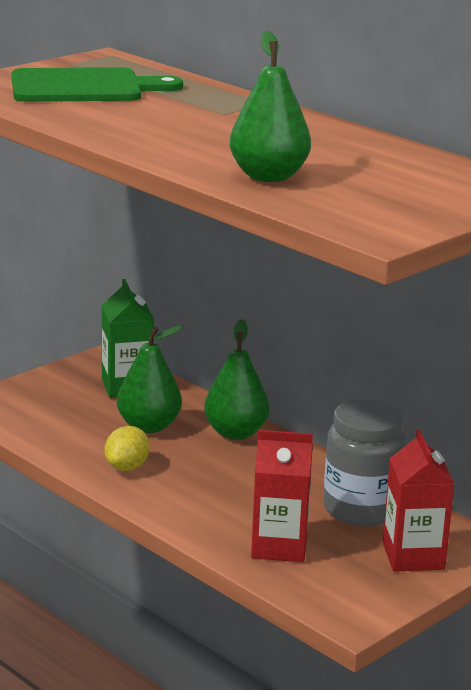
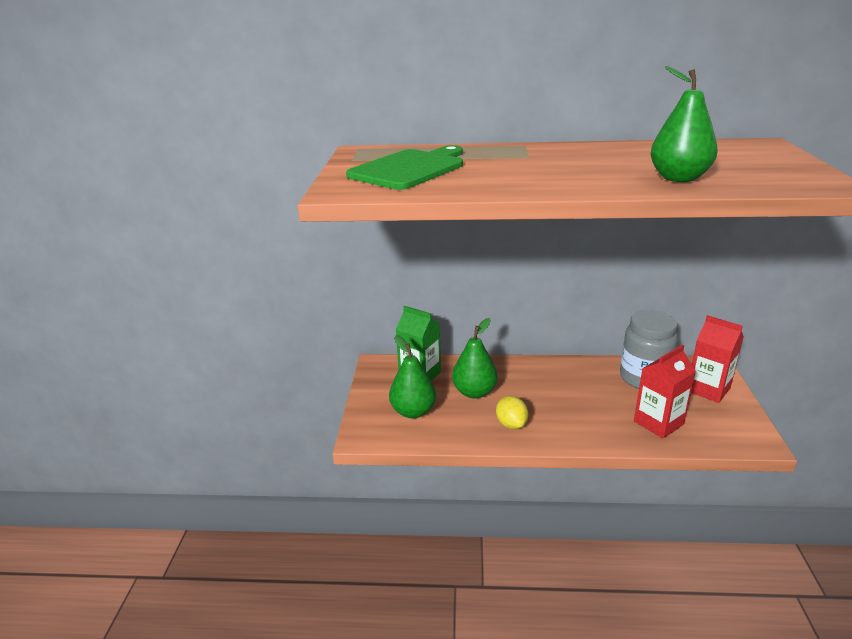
camera: 40 degrees left, 5 degrees up
green pear [204,319,269,440] -> green pear moved to [389,335,436,418]

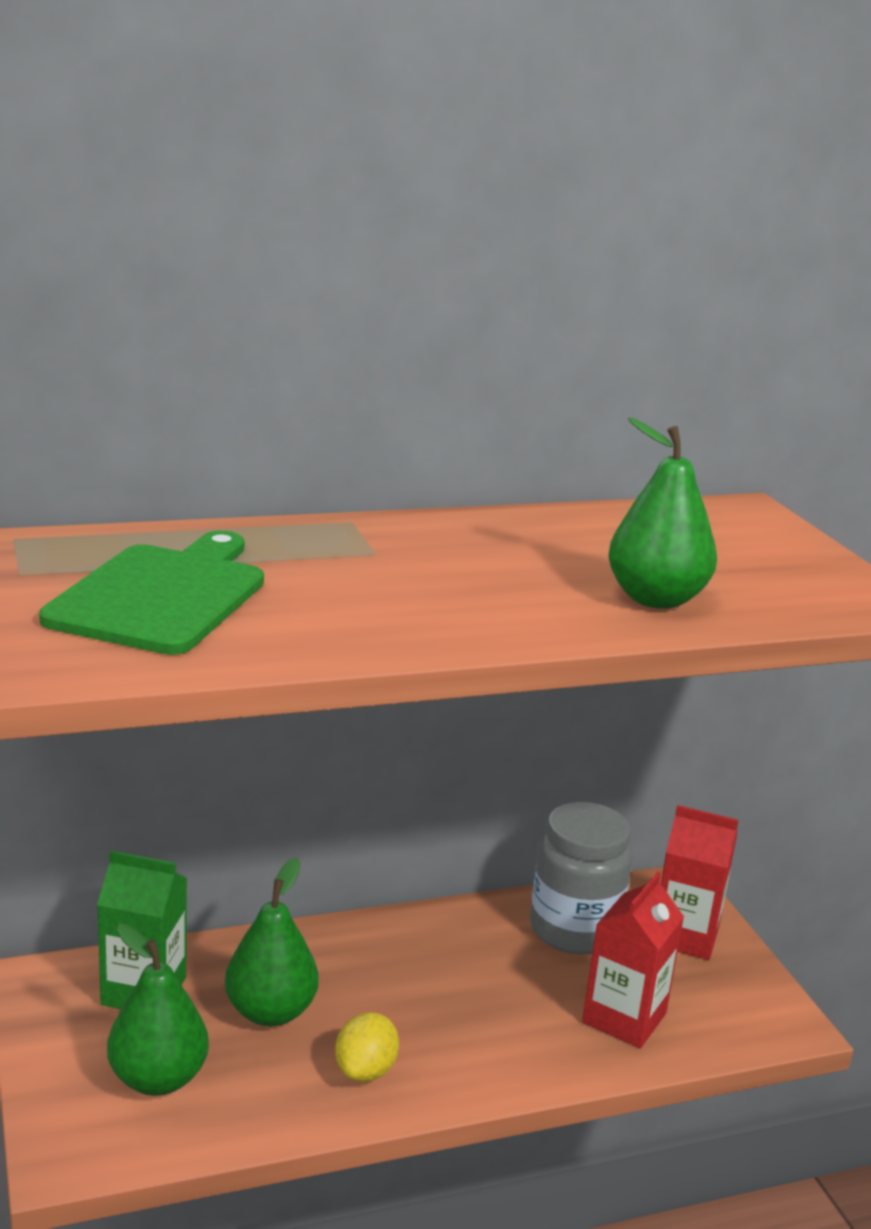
camera: 25 degrees left, 5 degrees down
yellow lemon [496,396,528,429] -> yellow lemon turned 60 degrees clockwise [335,1012,399,1082]

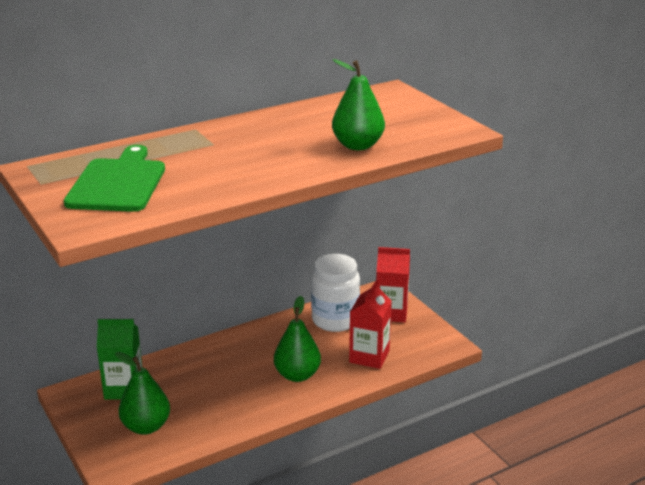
camera: 10 degrees left, 5 degrees up
green pear [225,858,319,1027] -> green pear moved to [274,296,321,382]
yellow lemon [335,1012,399,1082] -> none
grey jar [530,802,633,955] -> white jar [311,254,360,332]

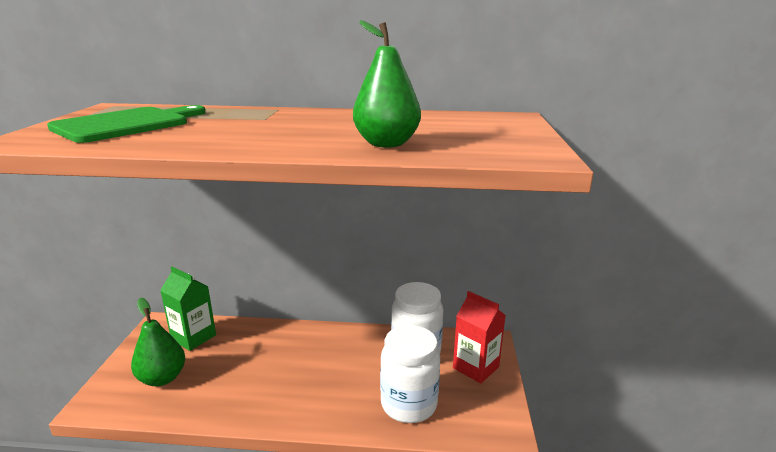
camera: 35 degrees right, 5 degrees down
green pear [274,296,321,382] -> none
red carton [349,281,392,369] -> white jar [380,325,440,423]

